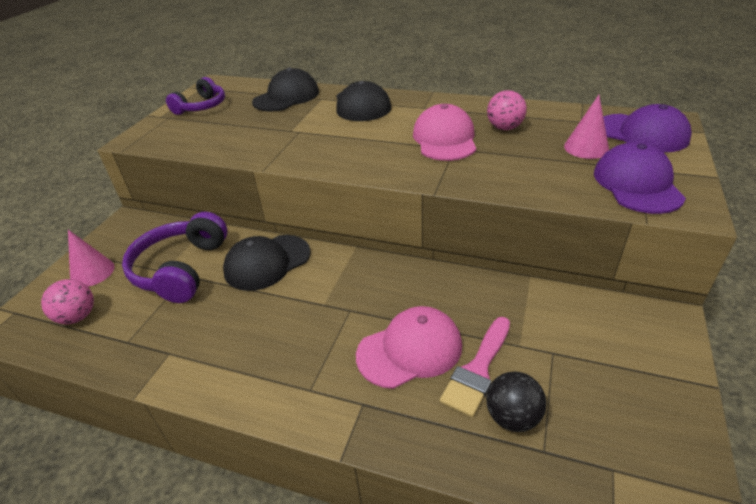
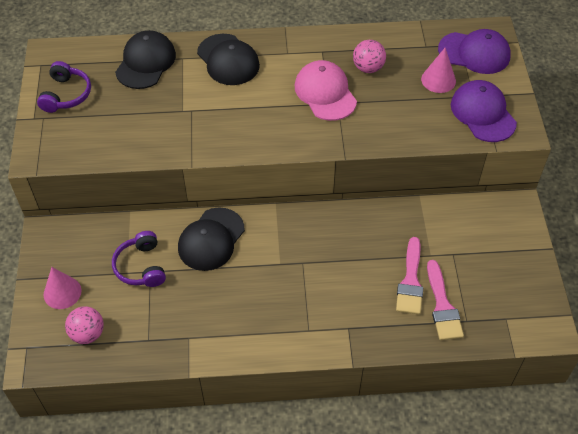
camera: 25 degrees left, 15 degrees up
purple headphones [122,212,228,303] -> purple headphones [112,231,166,287], size x0.65
pink cap [356,306,462,389] -> none
black ball [486,372,546,432] -> pink brush [427,260,464,340]

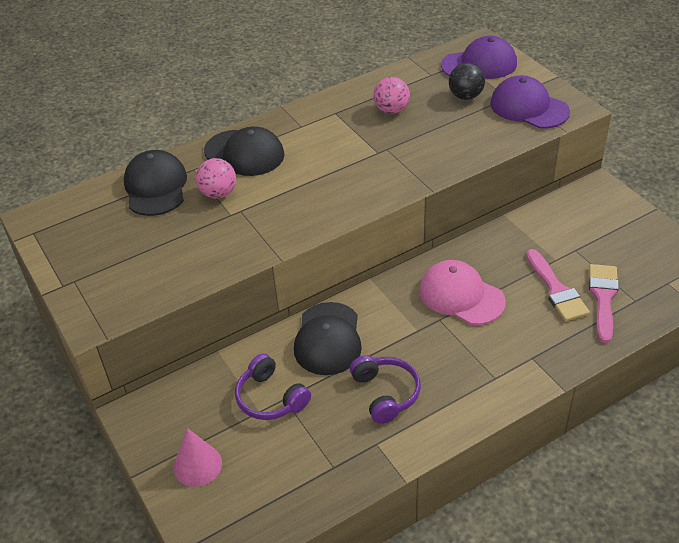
camera: 25 degrees left, 10 degrees down
purple headphones [37,61,91,113] -> purple headphones moved to [350,355,421,424]
pink ball [65,306,104,344] -> pink ball moved to [196,158,236,198]
pink cap [295,60,357,121] -> pink cap moved to [419,260,506,325]
pink cone [421,48,456,93] -> black ball [449,63,485,100]
pink brush [427,260,464,340] -> pink brush turned 135 degrees counterclockwise [589,264,619,343]

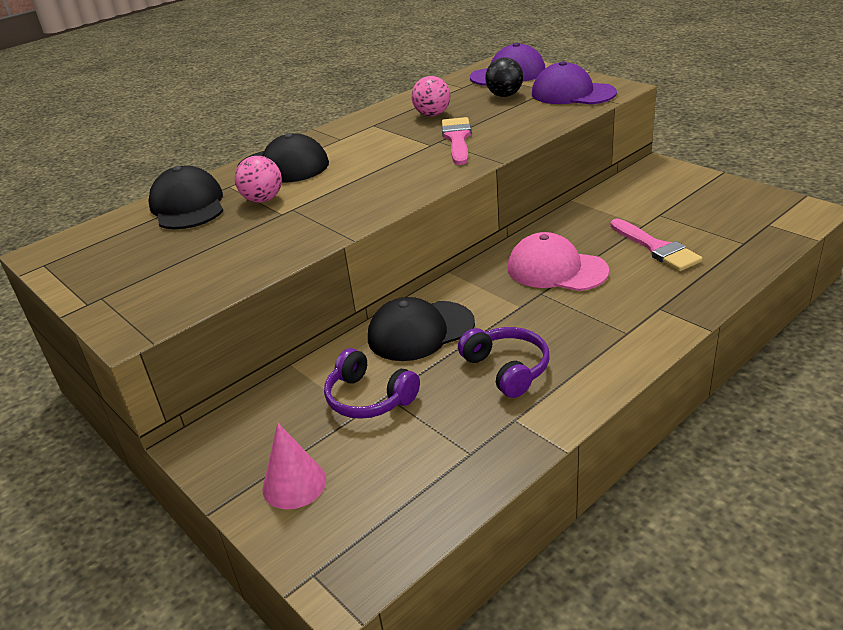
camera: 10 degrees left, 10 degrees down
black cap [294,302,362,375] -> black cap turned 75 degrees clockwise [368,297,475,361]
pink brush [589,264,619,343] -> pink brush moved to [442,117,471,165]

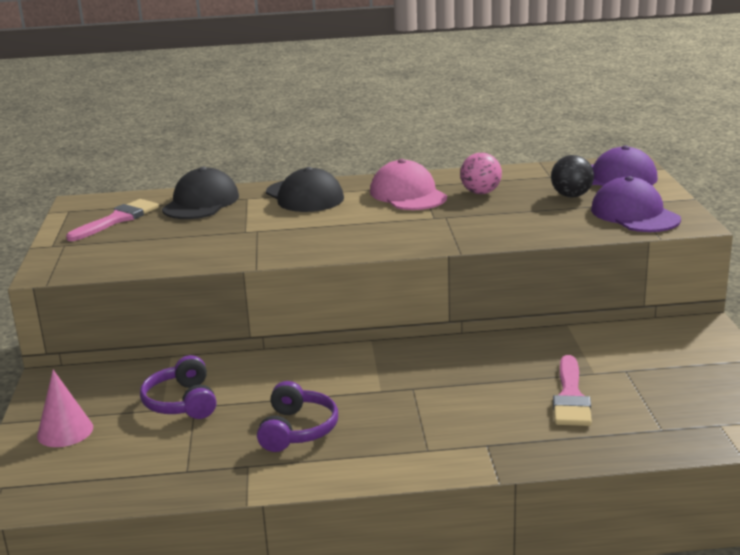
camera: 35 degrees right, 10 degrees down
pink ball [235,156,282,203] -> none
black cap [368,297,475,361] -> none
pink brush [442,117,471,165] -> pink brush moved to [66,199,159,241]
pink cap [508,232,609,291] -> pink cap moved to [370,159,447,210]

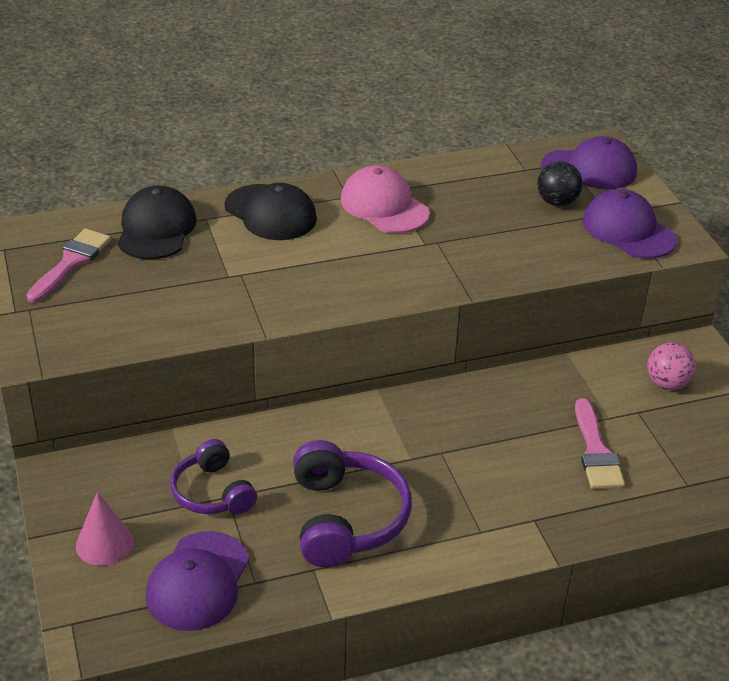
camera: 15 degrees left, 15 degrees up
purple headphones [257,381,338,452] -> purple headphones [293,440,412,567], size x1.54
pink ball [460,153,502,194] -> pink ball moved to [647,342,696,390]
none -> purple cap [146,531,249,631]

